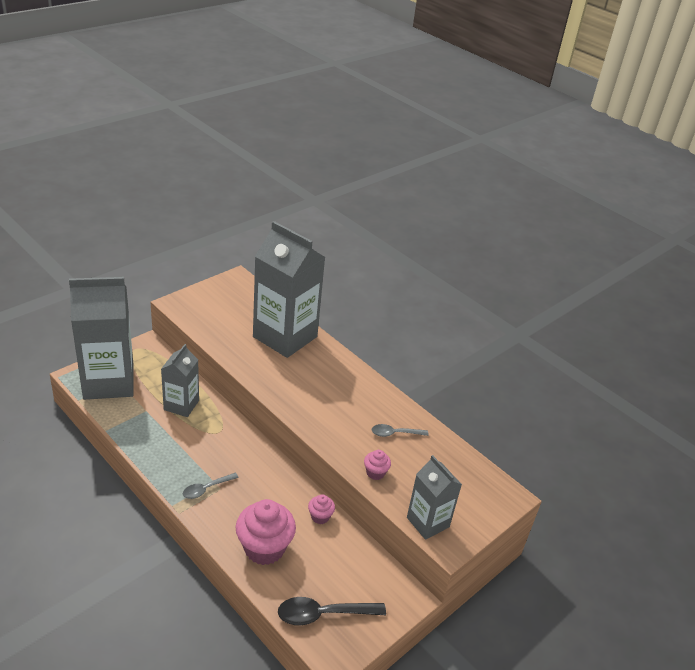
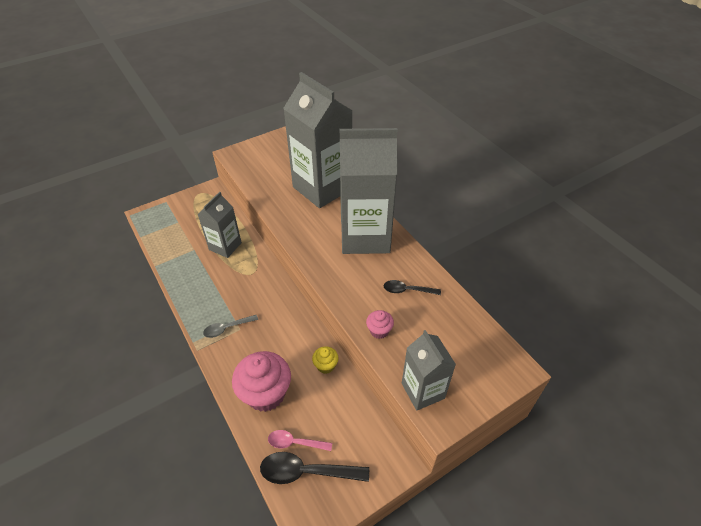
camera: 15 degrees right, 10 degrees up
grey carton [69,277,134,400] -> grey carton moved to [340,128,397,254]
pink cupcake [308,494,335,524] -> yellow cupcake [312,346,339,374]
grey spoon [372,424,429,437] -> black spoon [384,280,441,295]
none -> pink spoon [268,430,332,451]

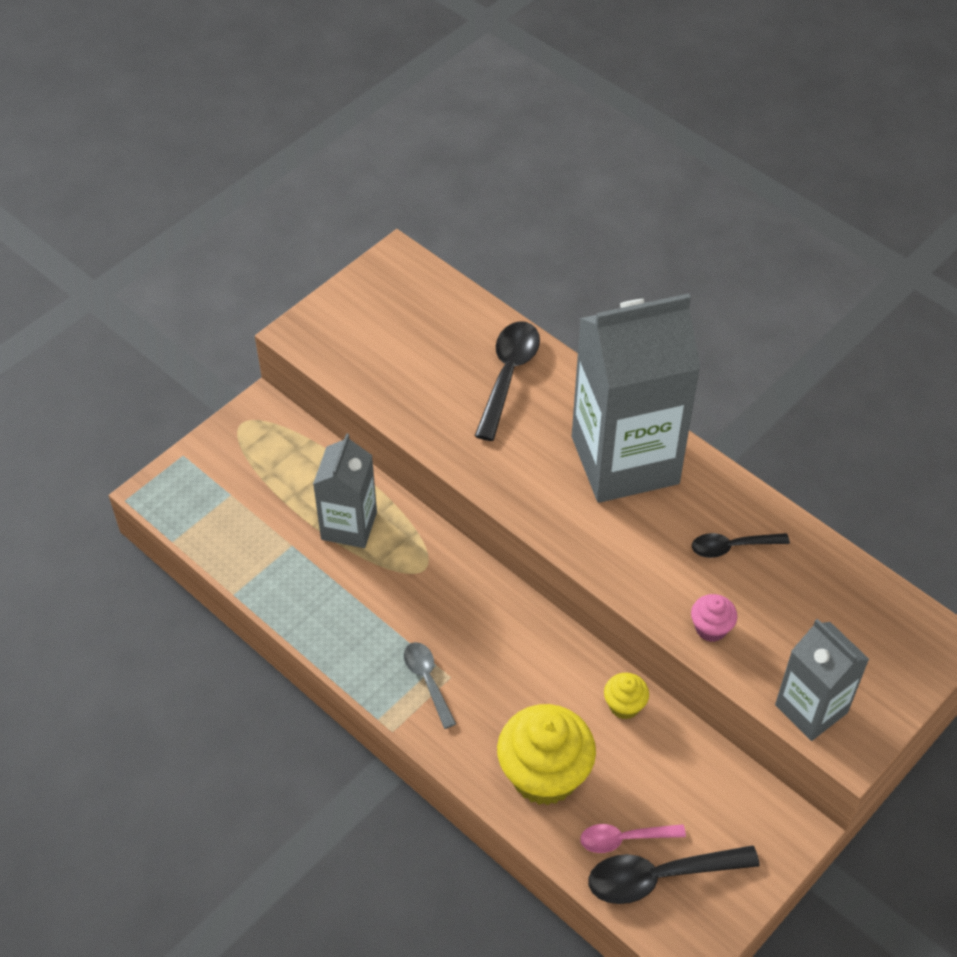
camera: 15 degrees left, 5 degrees up
grey spoon [203,315,258,338] -> grey spoon turned 105 degrees clockwise [404,642,456,729]
pink cupcake [232,351,291,412] -> yellow cupcake [497,704,596,805]
grey carton [283,72,353,208] -> black spoon [475,321,540,441]

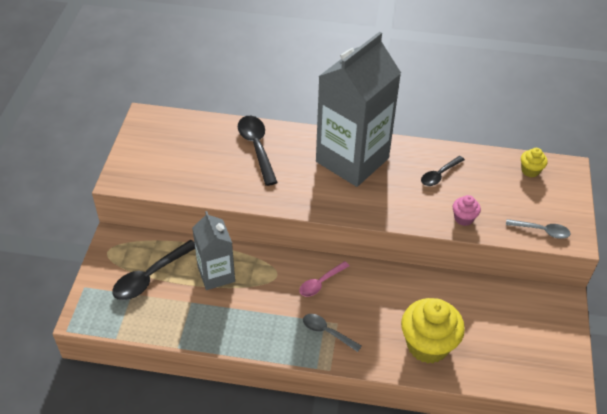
camera: 35 degrees left, 5 degrees down
pink spoon [580,824,686,853] -> pink spoon moved to [299,261,349,297]
black spoon [588,845,760,904] -> black spoon moved to [112,240,195,300]
yellow cupcake [604,673,649,719] -> yellow cupcake moved to [521,148,547,177]
grey carton [775,619,869,741] -> grey spoon [506,219,571,239]

